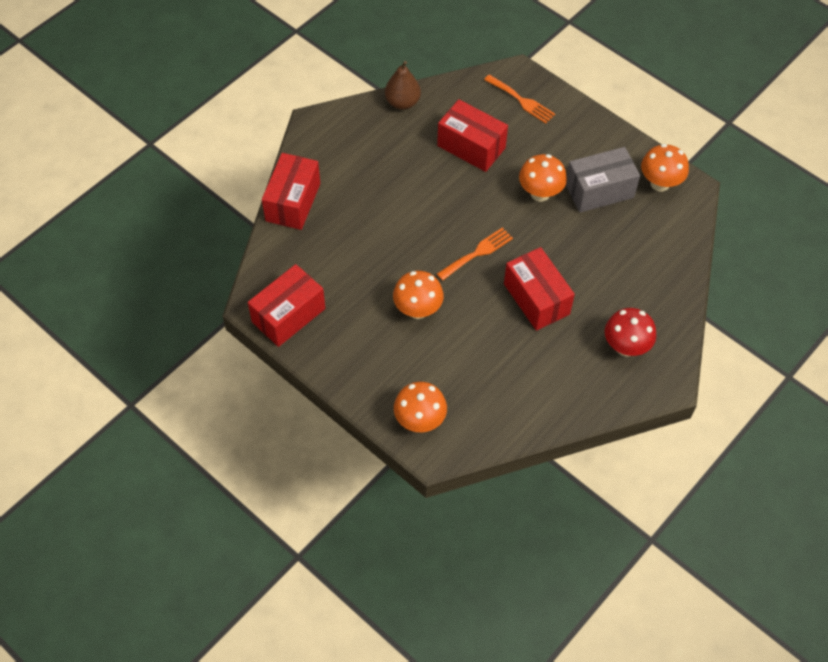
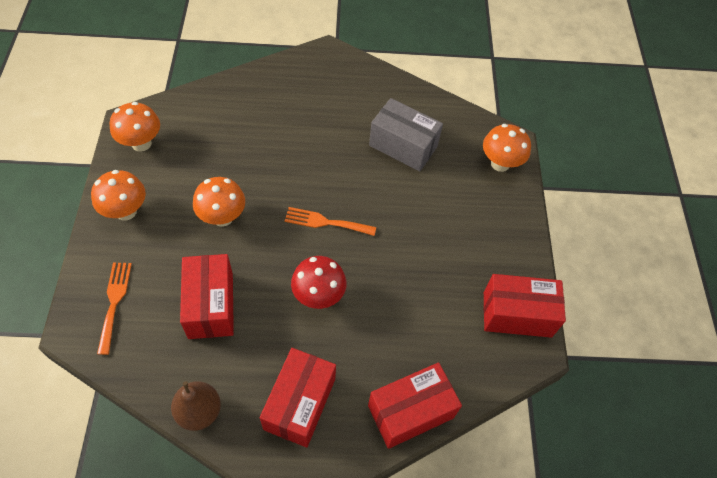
camera: 135 degrees left, 0 degrees up
orange mushroom [393,271,444,319] -> orange mushroom moved to [91,170,146,220]
red box [504,247,575,331] -> red box moved to [260,348,336,447]
grey box [566,147,640,213] -> grey box moved to [369,98,443,171]
red mushroom [605,308,656,357] -> red mushroom moved to [291,256,346,309]

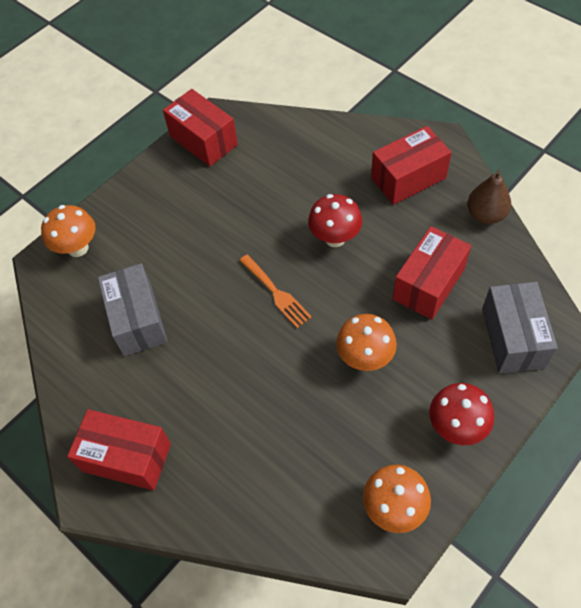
camera: 130 degrees left, 0 degrees up
orange mushroom [91,170,146,220] -> red mushroom [429,383,494,445]
orange fork [97,263,132,355] -> grey box [482,282,558,373]
red box [368,362,462,449] -> red box moved to [67,409,171,490]

